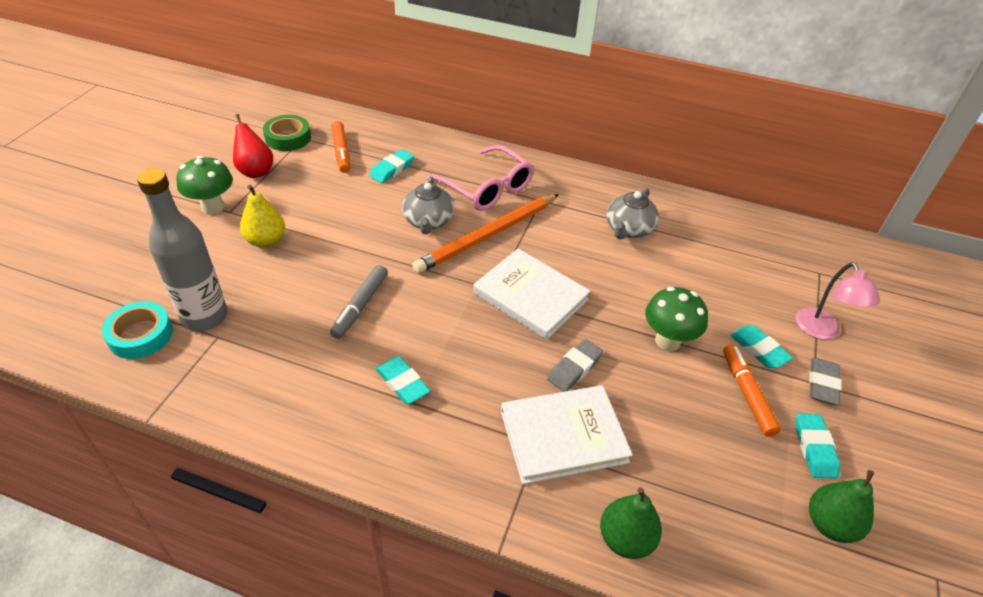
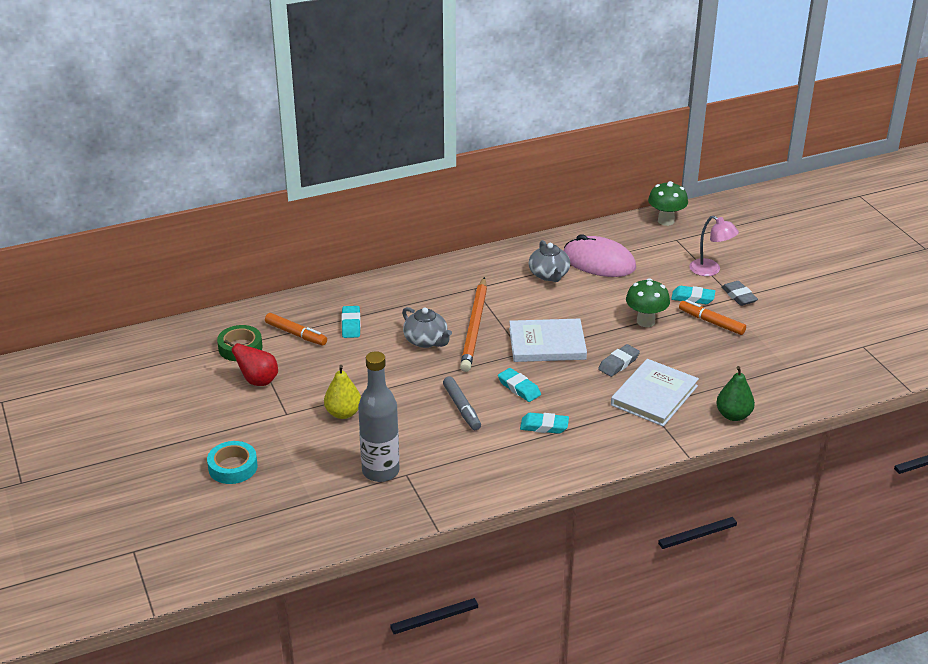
camera: 40 degrees left, 10 degrees down
turquoise tape [102,301,173,359] -> turquoise tape moved to [207,441,257,484]
green mushroom [176,156,233,215] -> green mushroom moved to [648,181,688,226]
pink glasses [426,145,534,211] -> none
grey eraser [547,339,603,392] -> grey eraser turned 45 degrees clockwise [598,344,640,377]
turquoise eraser [795,414,840,479] -> turquoise eraser moved to [498,368,541,402]
green pear [809,470,874,543] -> none
none -> pink mouse [564,234,636,277]

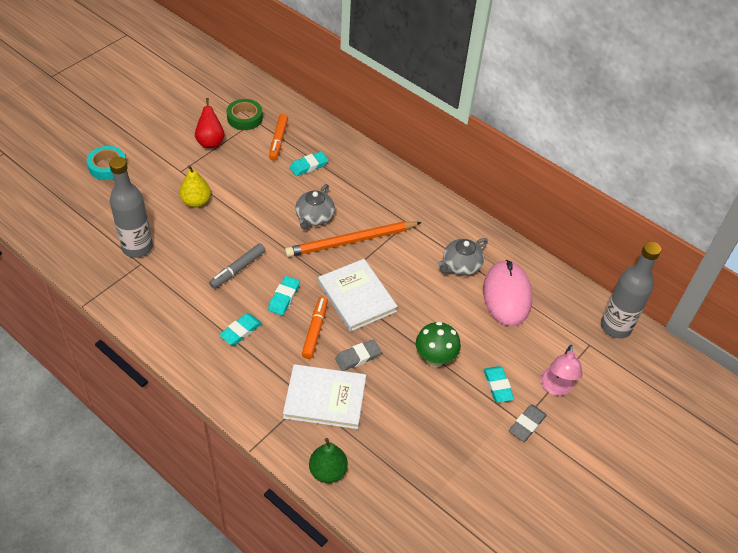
camera: 60 degrees right, 15 degrees up
turquoise eraser [520,413,569,434] -> turquoise eraser turned 60 degrees clockwise [219,313,262,345]
grey eraser [598,344,640,377] -> grey eraser turned 45 degrees counterclockwise [335,339,381,371]
green mushroom [648,181,688,226] -> grey bottle [601,241,661,339]
orange marker [679,300,746,335] -> orange marker moved to [302,297,328,359]

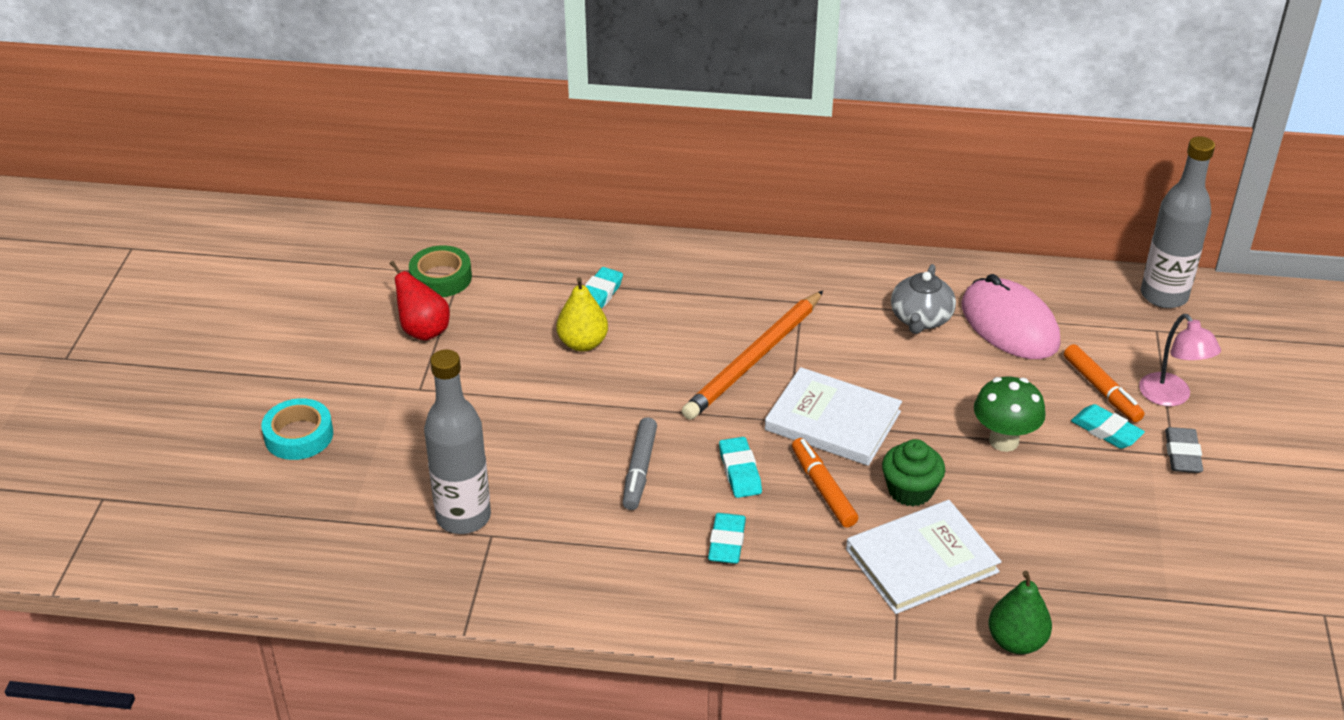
camera: 30 degrees left, 10 degrees down
yellow pear [179,165,211,207] -> yellow pear moved to [556,277,608,351]
orange marker [269,114,288,160] -> orange marker moved to [1064,344,1144,423]
grey teapot [295,184,335,229] -> none
grey eraser [335,339,381,371] -> green cupcake [882,439,945,506]

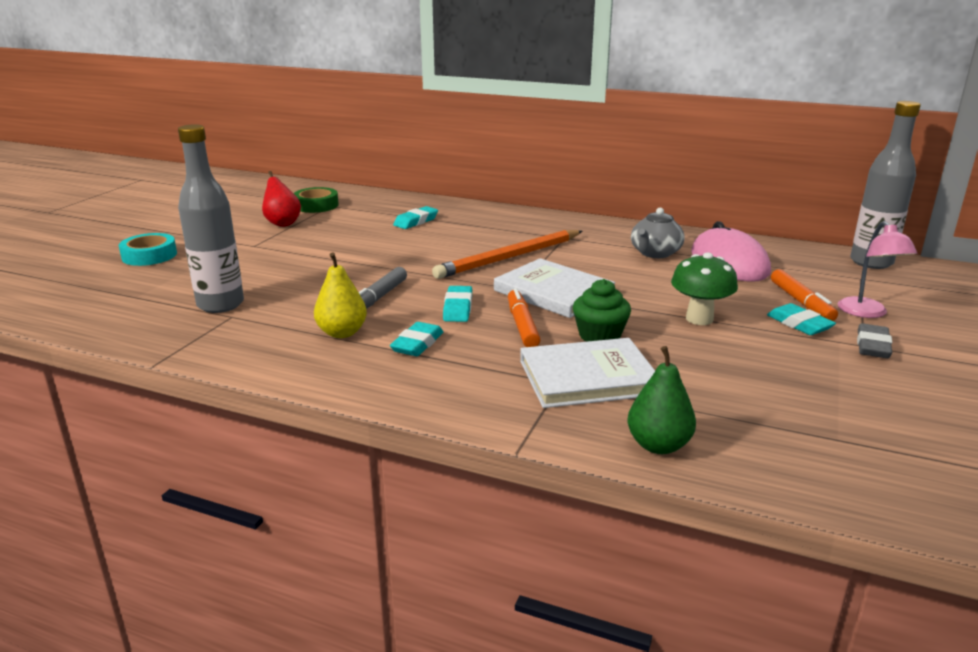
camera: 15 degrees right, 15 degrees down
yellow pear [556,277,608,351] -> yellow pear moved to [314,253,367,338]

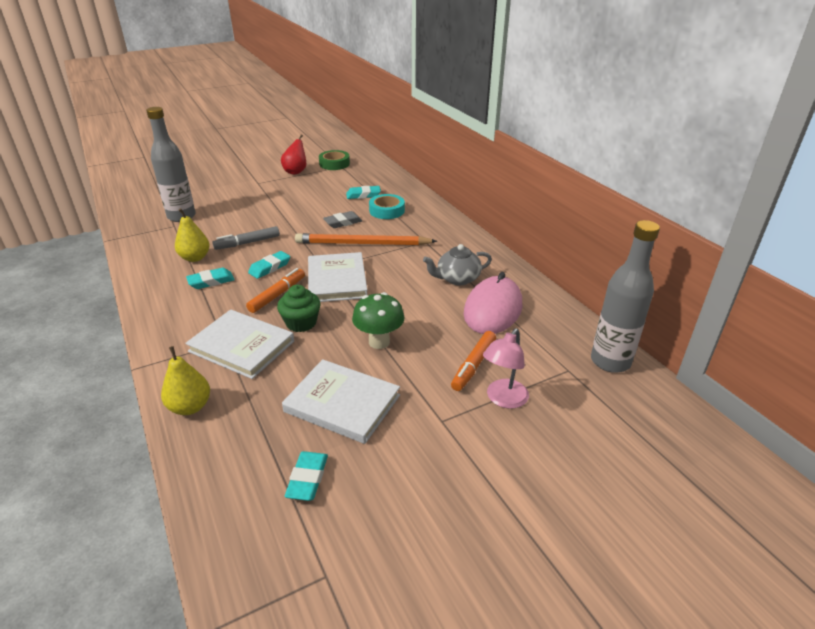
camera: 40 degrees right, 10 degrees up
turquoise tape [119,233,177,266] -> turquoise tape moved to [369,194,405,219]
green pear [627,346,696,454] -> yellow pear [161,346,210,415]
turquoise eraser [767,303,836,335] -> turquoise eraser moved to [284,451,328,501]
grey eraser [857,323,893,358] -> grey eraser moved to [323,211,362,228]
none -> white book [282,359,400,444]

